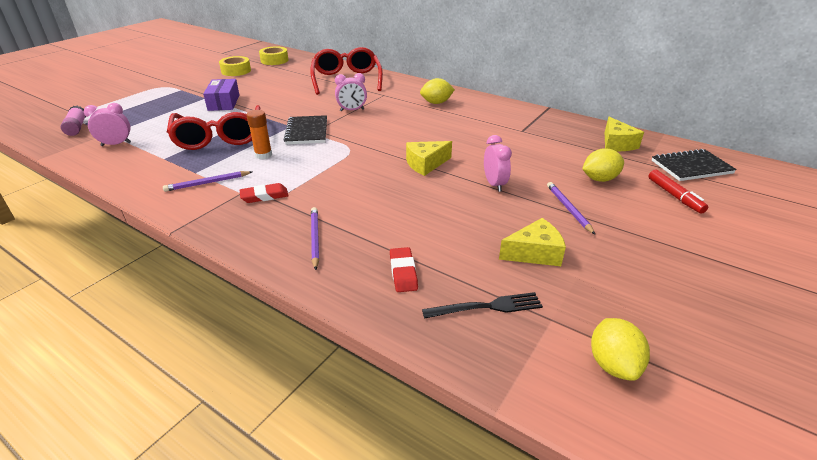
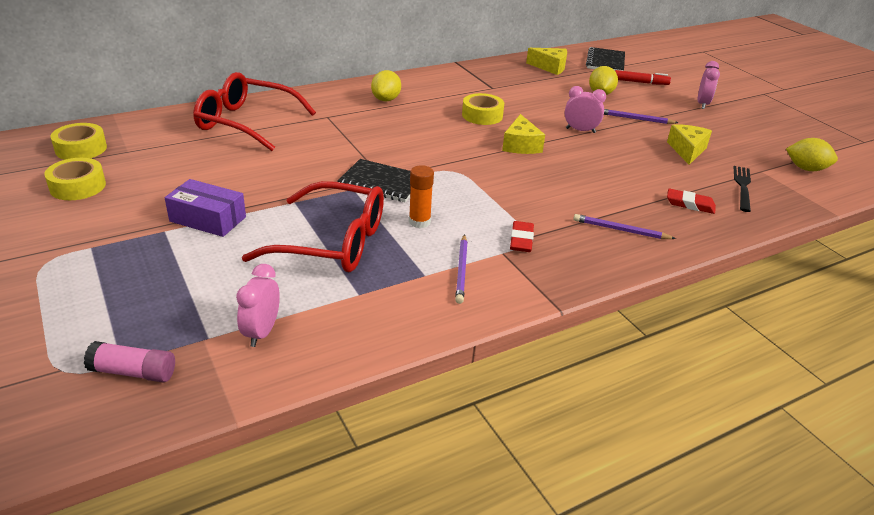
camera: 65 degrees left, 0 degrees up
pink clock [335,73,367,112] -> pink clock moved to [698,61,720,109]
none -> yellow tape [462,93,504,125]

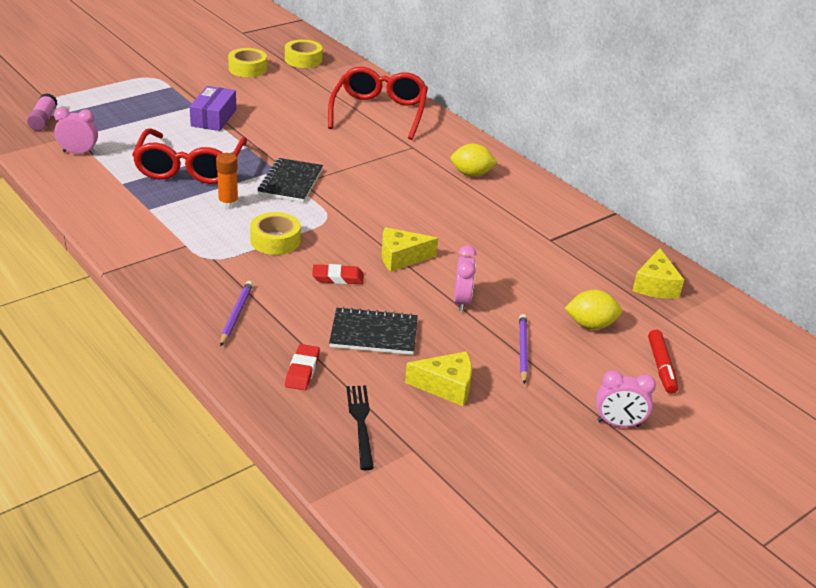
camera: 80 degrees right, 0 degrees up
purple pencil [455,234,468,304] -> none
yellow tape [462,93,504,125] -> yellow tape moved to [250,212,301,255]
red eraser [510,221,534,252] -> red eraser moved to [312,264,364,284]
black notebook [586,47,625,71] -> black notebook moved to [329,307,418,355]
black fork [733,166,751,212] -> black fork turned 105 degrees counterclockwise [346,386,374,470]
yellow lemon [786,138,838,171] -> none

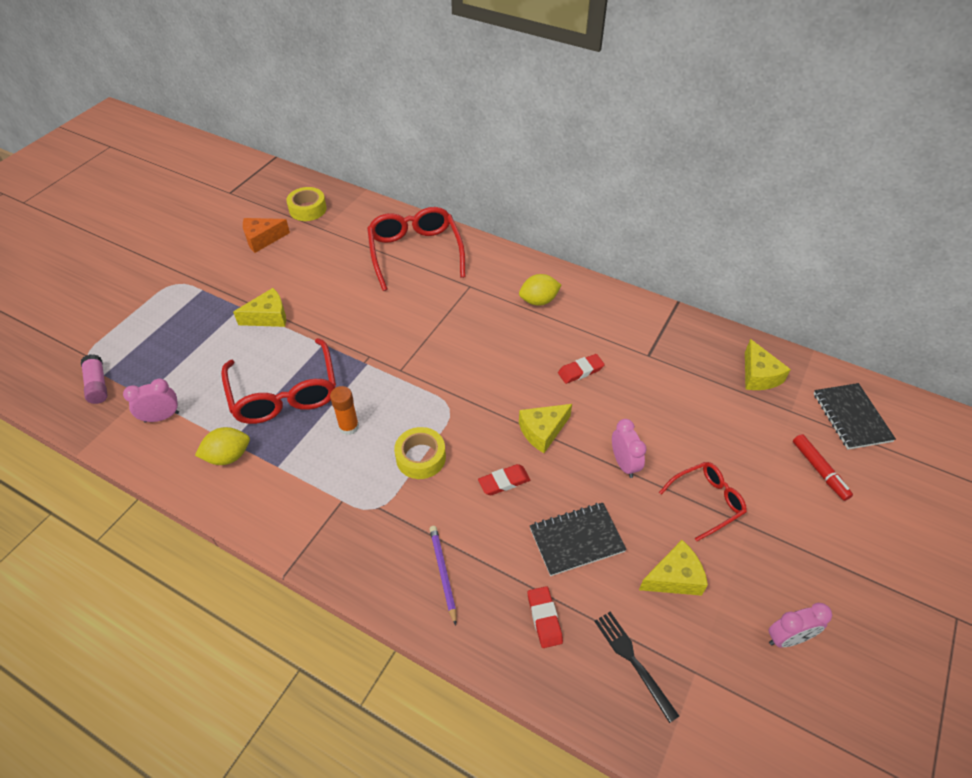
camera: 20 degrees left, 15 degrees up
purple box [190,86,236,131] -> yellow cheese [233,288,286,327]
yellow tape [228,48,267,77] -> orange cheese [243,218,290,253]
black notebook [258,158,323,202] -> black notebook moved to [814,383,896,449]
purple pencil [519,314,528,385] -> red glasses [659,462,747,541]
yellow lemon [565,290,622,330] -> yellow lemon moved to [195,427,250,465]
pink clock [596,370,656,427] -> pink clock moved to [769,603,832,647]
none -> red eraser [558,354,605,384]

